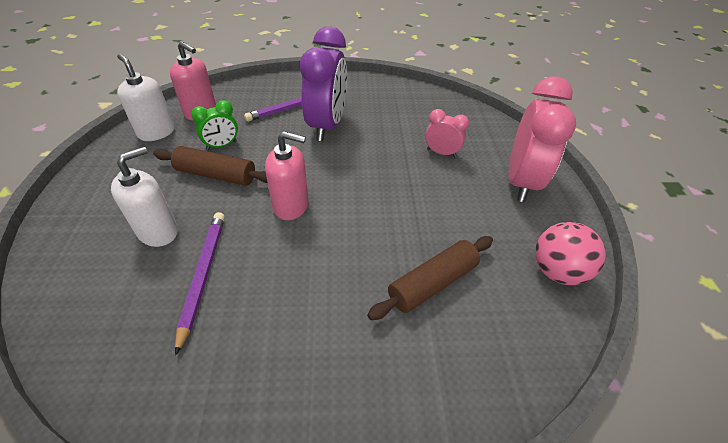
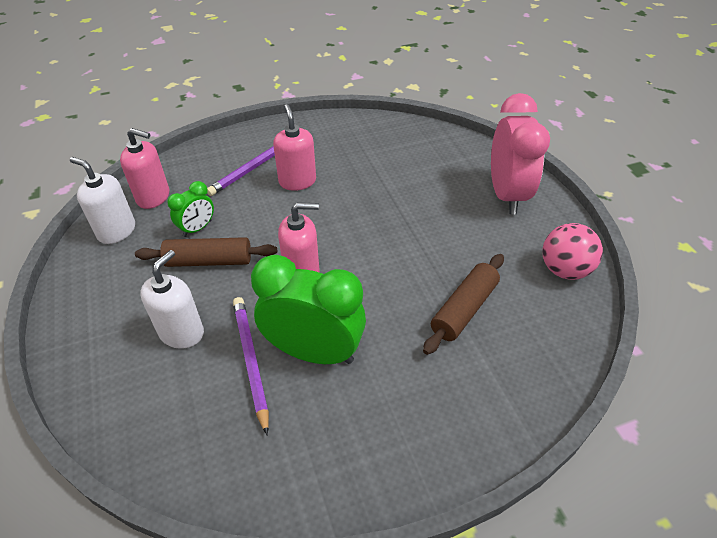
camera: 15 degrees left, 0 degrees up
purple clock [300,26,347,141] -> pink soap dispenser [273,104,316,191]
pink clock [425,109,469,157] -> none
none -> green clock [251,255,366,364]

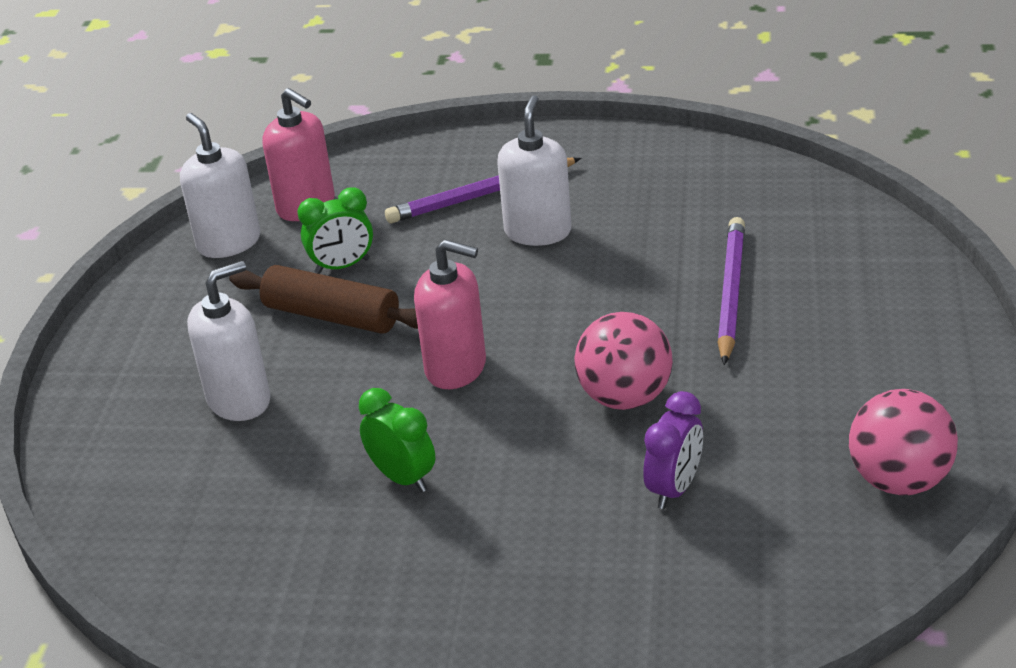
camera: 30 degrees right, 10 degrees down
purple pencil [233,297,269,436] -> purple pencil moved to [717,217,745,365]
green clock [251,255,366,364] -> green clock [359,388,435,492], size x0.50
pink soap dispenser [273,104,316,191] -> white soap dispenser [497,95,571,246]
brown rolling pin [423,254,504,355] -> purple clock [643,391,703,509]
pink clock [491,93,550,214] -> none
none -> pink ball [574,312,673,410]

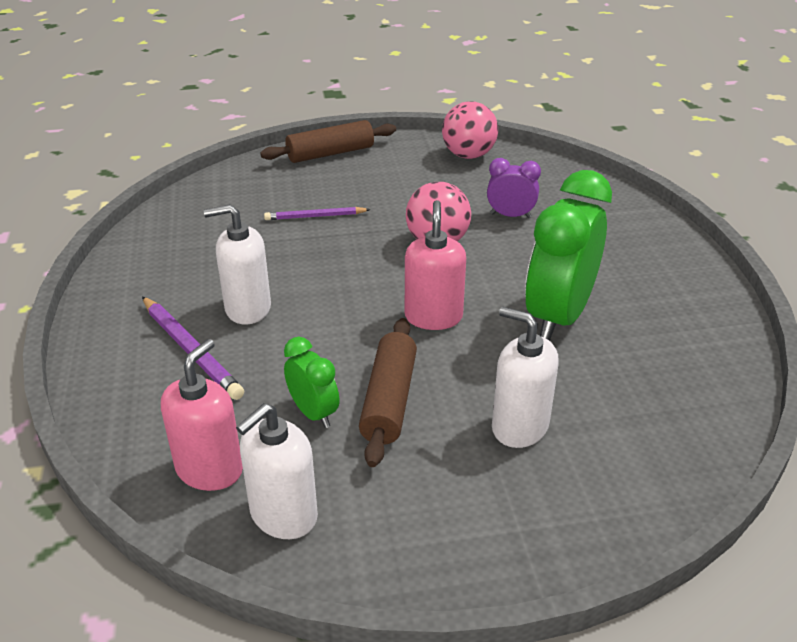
camera: 110 degrees left, 0 degrees up
green clock [359,388,435,492] -> green clock [525,170,612,341], size x2.01
purple pencil [717,217,745,365] -> purple pencil [264,207,371,220], size x0.66
none -> brown rolling pin [260,120,396,163]

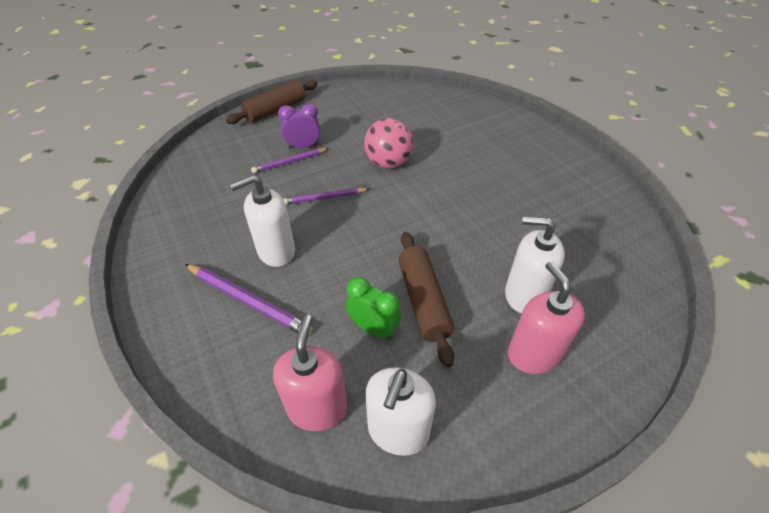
camera: 20 degrees left, 10 degrees up
pink soap dispenser [405,200,466,330] -> pink soap dispenser moved to [508,262,585,374]
pink ball [442,101,498,159] -> none
purple clock [487,158,541,218] -> purple clock moved to [278,104,320,149]
green clock [525,170,612,341] -> none
none -> purple pencil [283,188,369,205]

